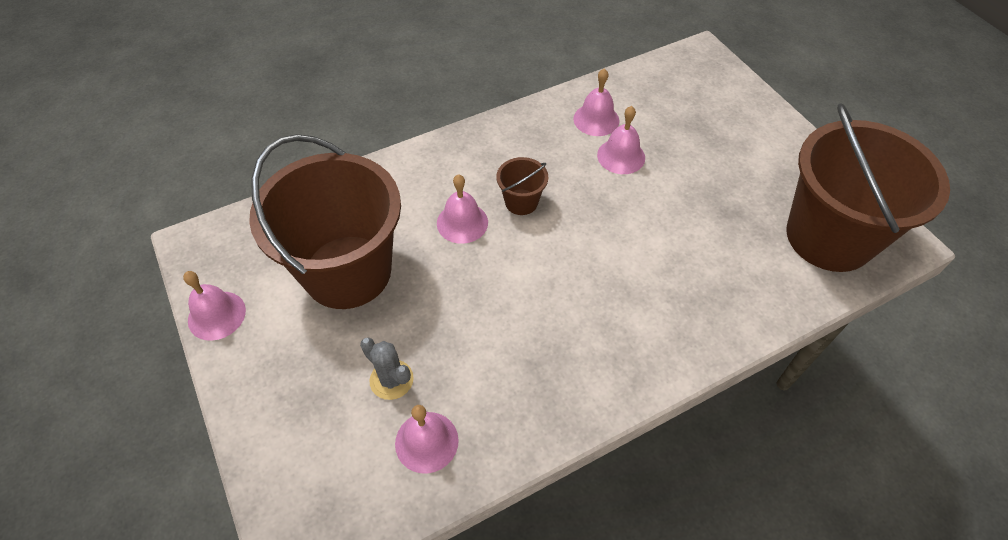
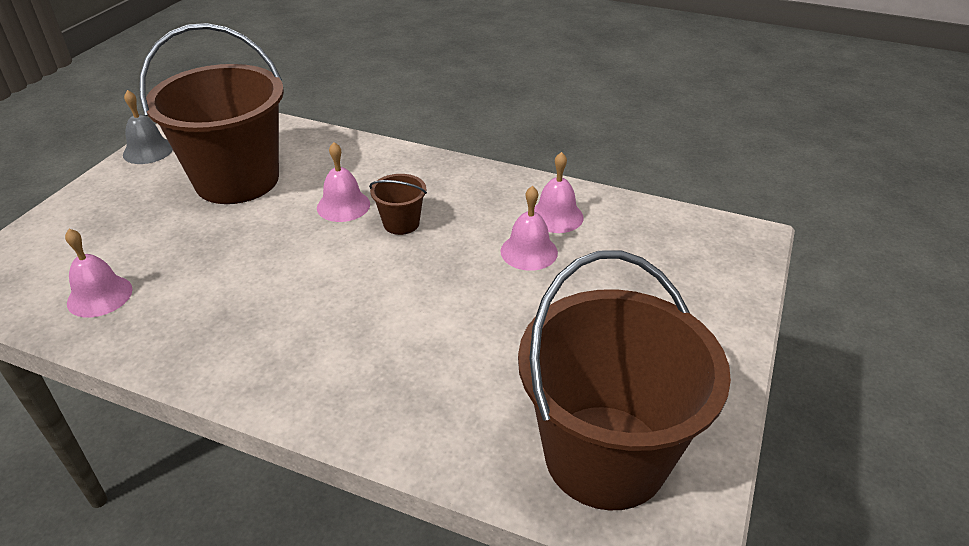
camera: 50 degrees right, 15 degrees down
pink bell [183,271,246,341] -> grey bell [123,90,173,164]
grey cactus [360,338,414,400] -> none

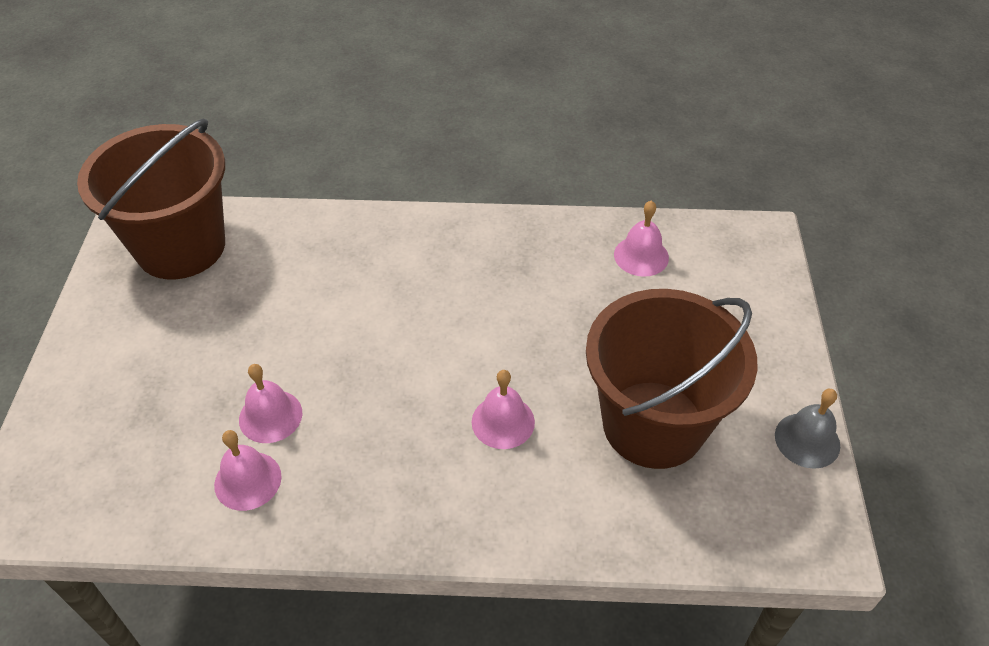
camera: 160 degrees right, 10 degrees up
brown bucket [369,174,427,235] -> none

